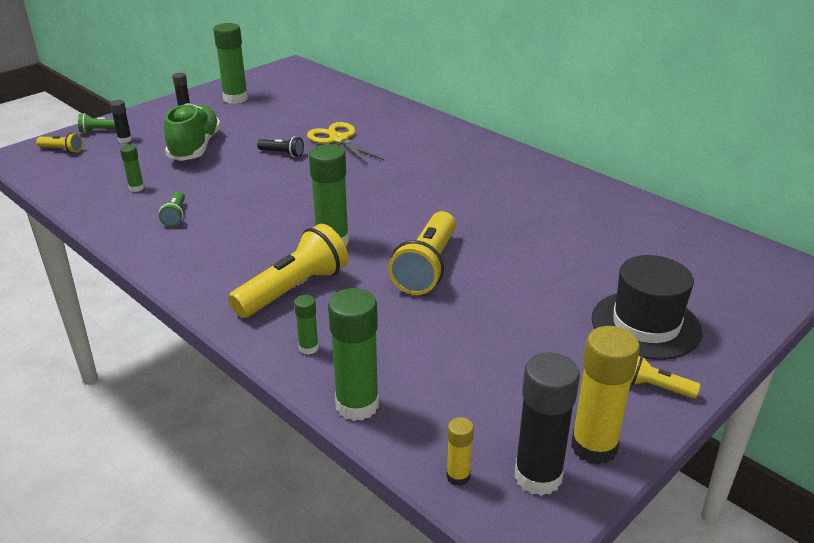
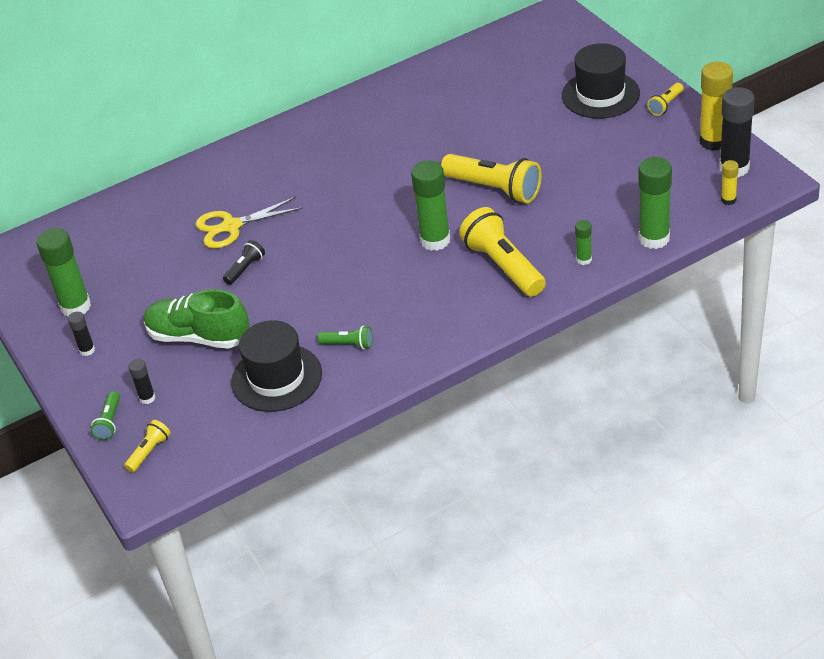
camera: 70 degrees left, 10 degrees up
green glue stick [120,145,144,192] -> black hat [231,320,322,412]

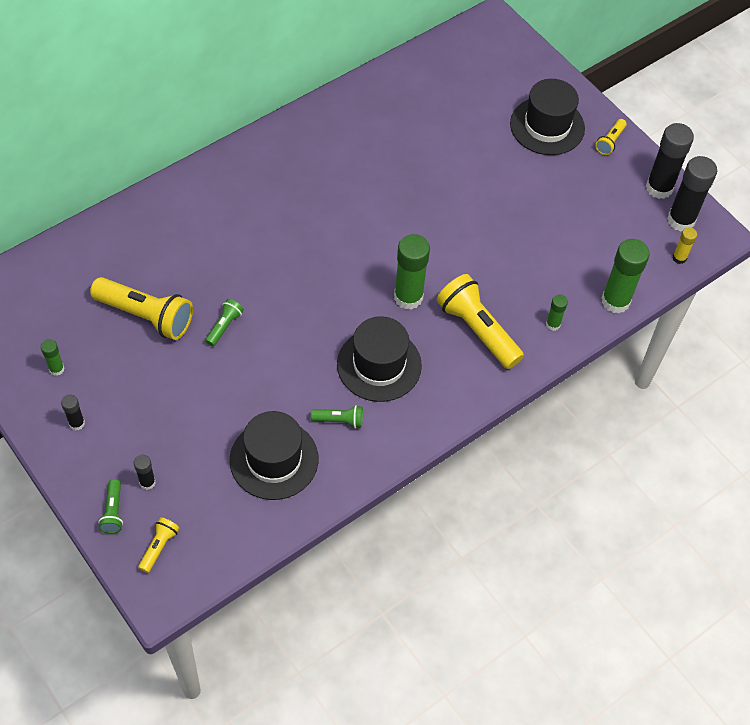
camera: 15 degrees left, 15 degrees up
green glue stick [37,228,91,316] -> green glue stick [41,339,65,376], size x0.50
green shoe [144,289,250,349] -> none
yellow scissors [195,197,303,249] -> none
black flashlight [223,240,265,285] -> green flashlight [205,299,244,346]
yellow flashlight [441,154,542,203] -> yellow flashlight moved to [90,277,193,340]
yellow glue stick [699,62,733,151] -> black glue stick [646,123,694,199]
none -> black hat [337,316,422,402]

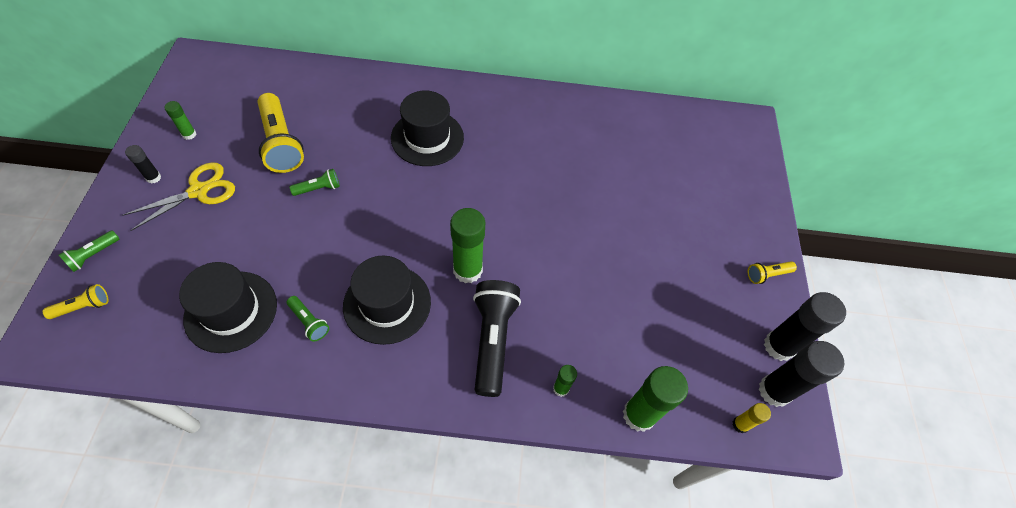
camera: 40 degrees right, 0 degrees up
black glue stick [134,455,156,490] -> none
yellow flashlight [437,274,524,369] -> black flashlight [473,280,521,397]
black hat [510,79,585,155] -> black hat moved to [391,91,464,166]
none -> yellow scissors [122,162,235,231]

